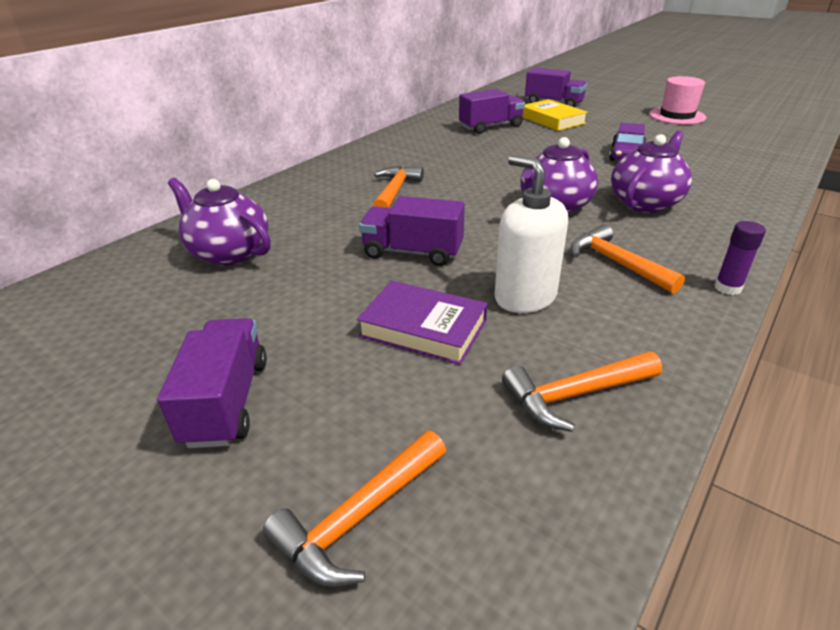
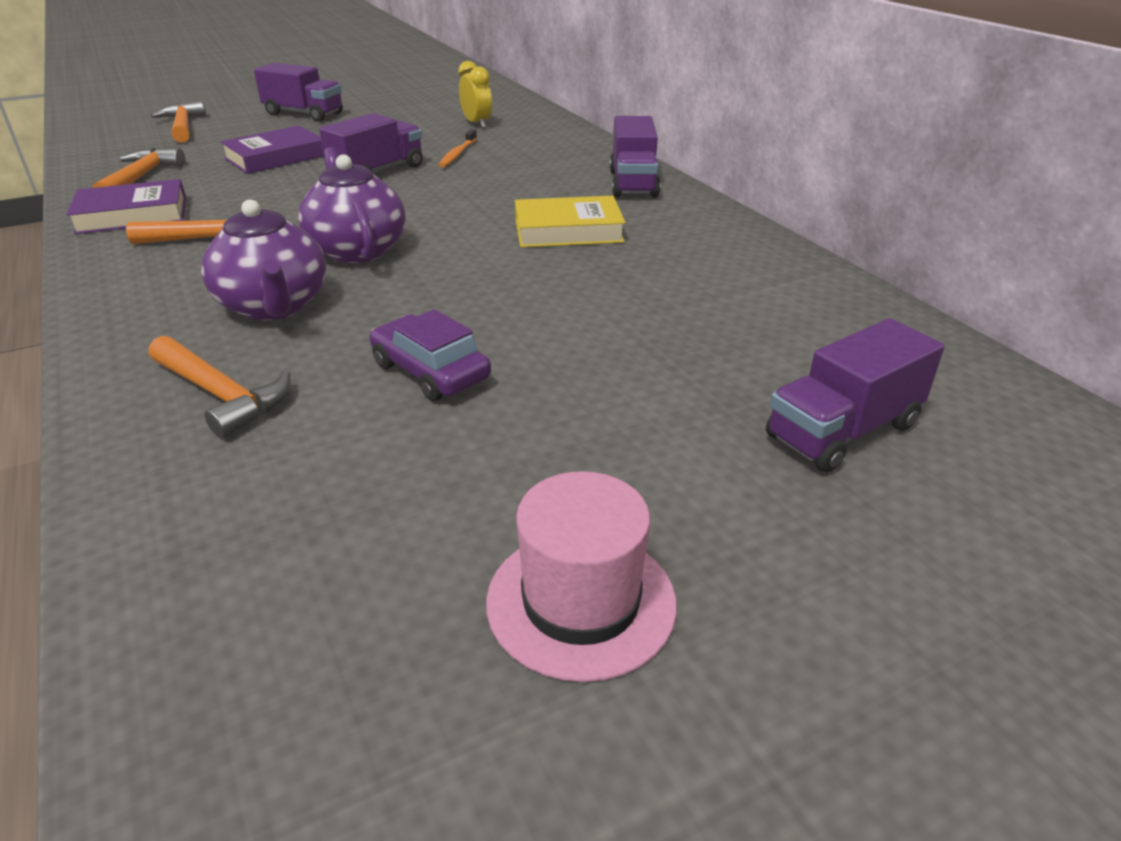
camera: 115 degrees right, 0 degrees up
purple teapot [168,178,271,266] -> yellow clock [458,61,492,128]
orange hammer [373,166,424,208] -> orange hammer moved to [149,336,291,438]
purple truck [459,89,525,134] -> purple truck moved to [610,116,660,198]
white soap dispenser [495,155,568,313] -> none
yellow book [522,99,588,131] -> yellow book moved to [515,196,626,248]
purple glue stick [714,221,766,295] -> none
none -> purple book [67,179,186,234]
none -> orange toothbrush [438,129,477,167]

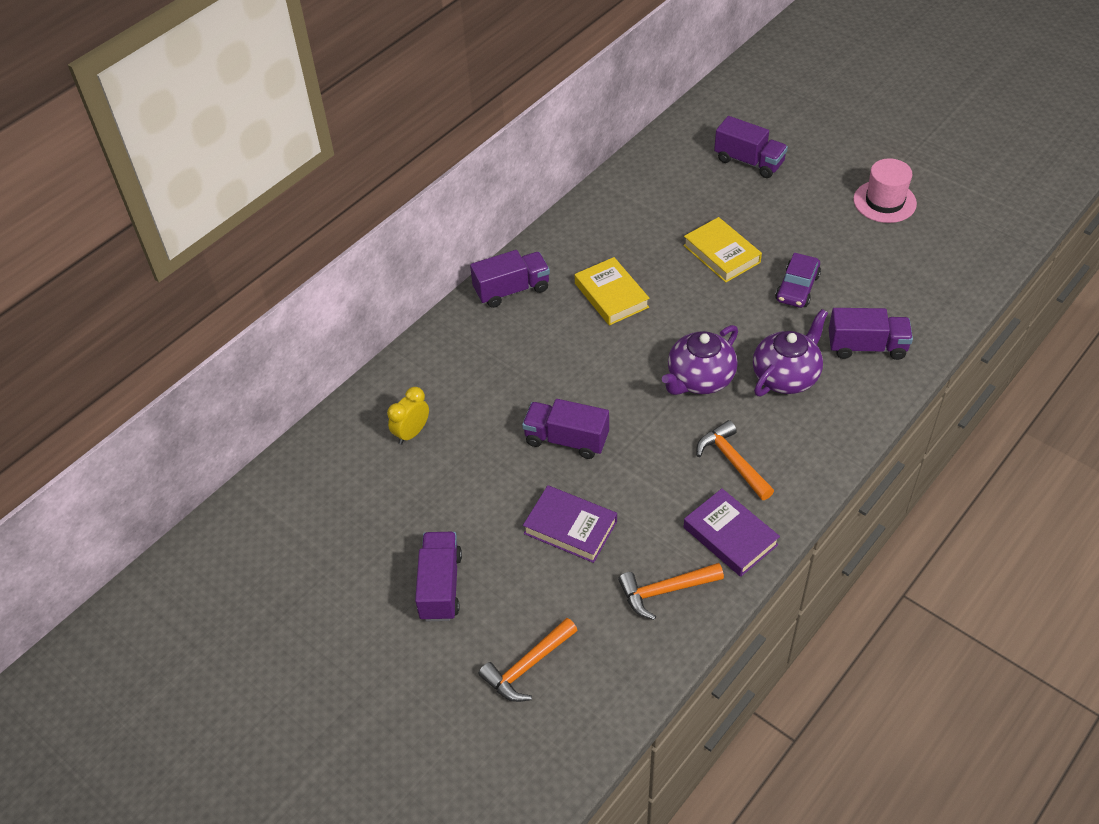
camera: 110 degrees left, 15 degrees up
orange hammer [149,336,291,438] -> purple truck [829,308,913,360]
orange toothbrush [438,129,477,167] -> none
none -> yellow book [683,217,762,282]

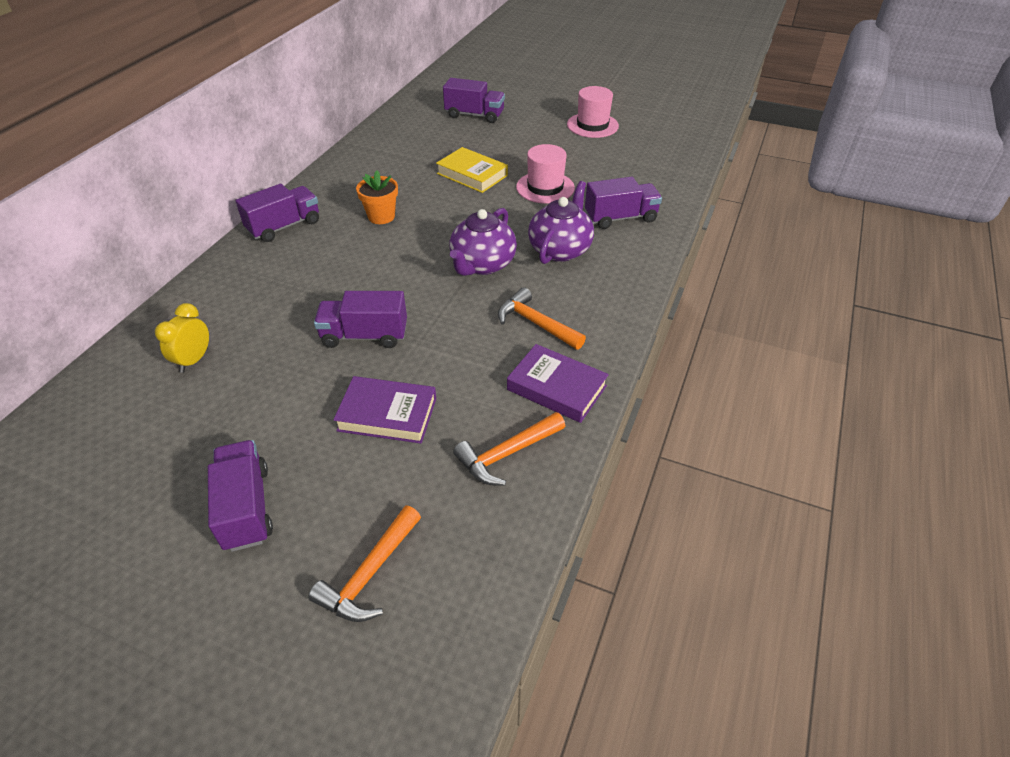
camera: 20 degrees left, 5 degrees down
yellow book [575,257,650,326] -> orange flower pot [356,170,398,224]
purple car [775,253,821,308] -> pink hat [516,144,575,204]

